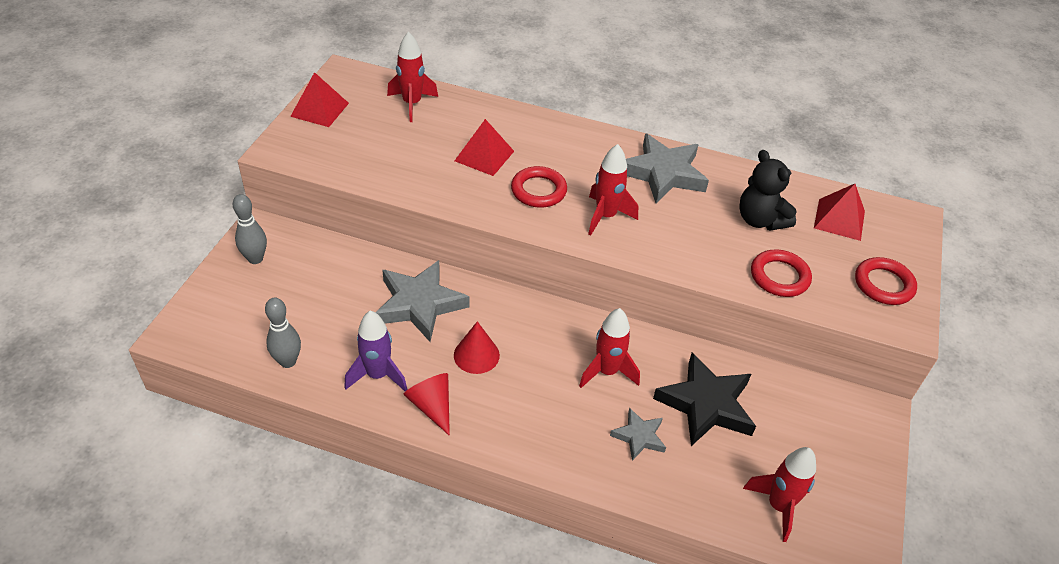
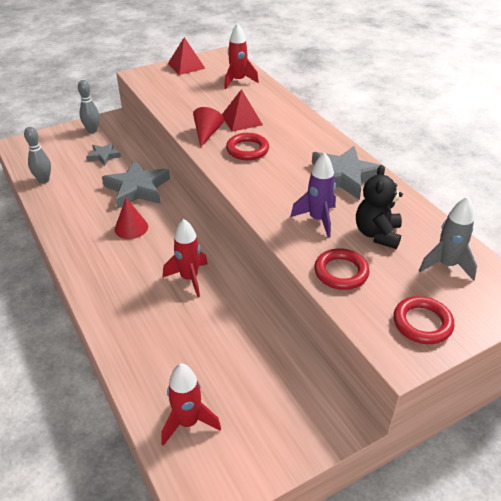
camera: 45 degrees right, 5 degrees down
purple rocket [344,311,408,391] -> purple rocket moved to [290,152,336,238]
red cone [403,373,450,436] -> red cone moved to [193,107,224,147]
red rocket [588,144,638,236] -> none
grey star [610,408,666,461] -> grey star moved to [86,143,121,166]
black star [653,353,756,446] -> none
red pyramid [814,184,865,241] -> grey rocket [419,196,477,281]

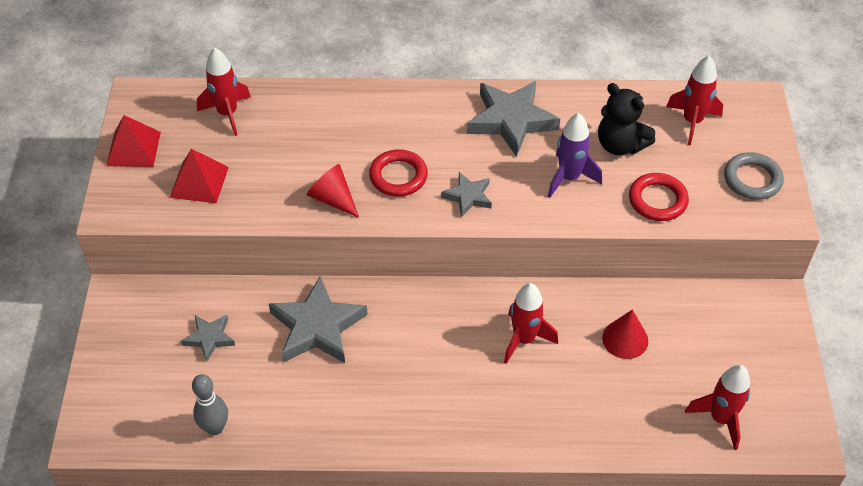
camera: 60 degrees left, 10 degrees up
grey bowling pin [78,80,100,133] -> none
red cone [115,198,148,239] -> red cone moved to [602,309,648,359]
red pyramid [222,89,263,132] -> red pyramid moved to [169,149,229,203]
red ring [394,296,455,344] -> grey ring [724,152,784,200]
grey rocket [419,196,477,281] -> red rocket [666,55,723,145]
none -> grey star [441,172,492,217]

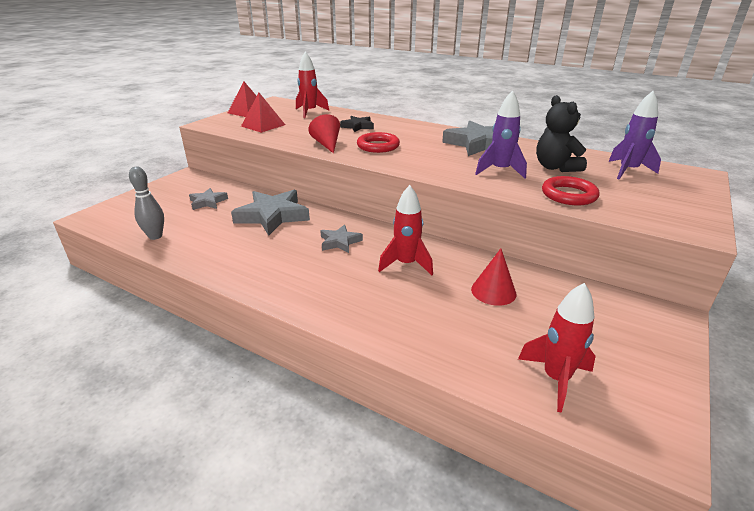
camera: 30 degrees right, 20 degrees down
grey star [441,172,492,217] -> grey star moved to [320,225,363,253]
red rocket [666,55,723,145] -> purple rocket [609,91,661,180]
grey ring [724,152,784,200] -> none
none -> black star [340,116,374,132]

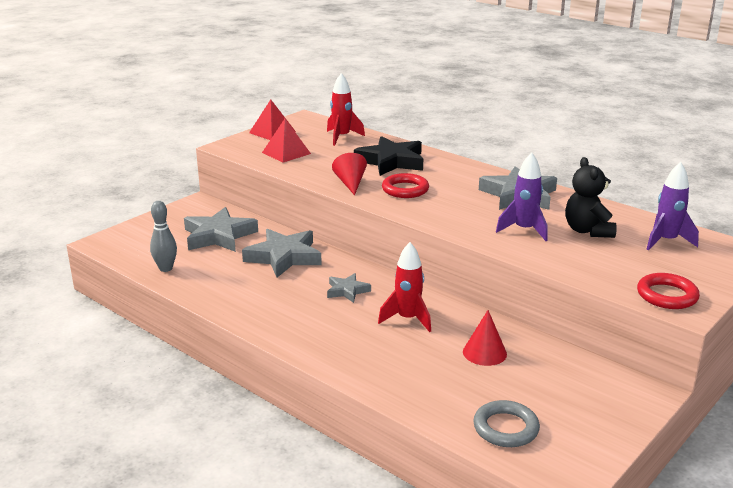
camera: 10 degrees right, 5 degrees down
grey star [189,188,228,210] -> grey star [184,207,258,252], size x1.87
black star [340,116,374,132] -> black star [354,136,423,176], size x1.87
red rocket [518,283,596,413] -> grey ring [473,400,540,447]
red ring [542,176,600,206] -> red ring moved to [637,273,700,309]

